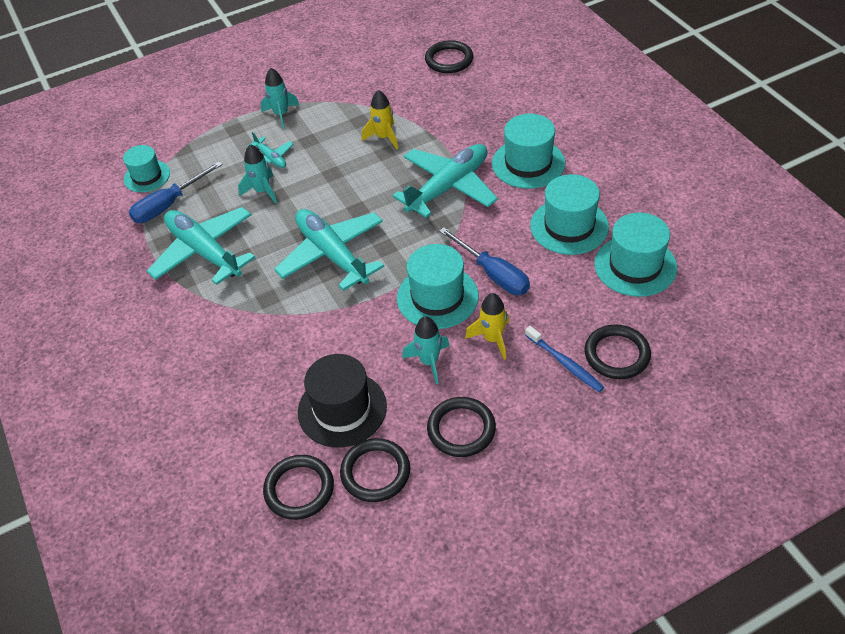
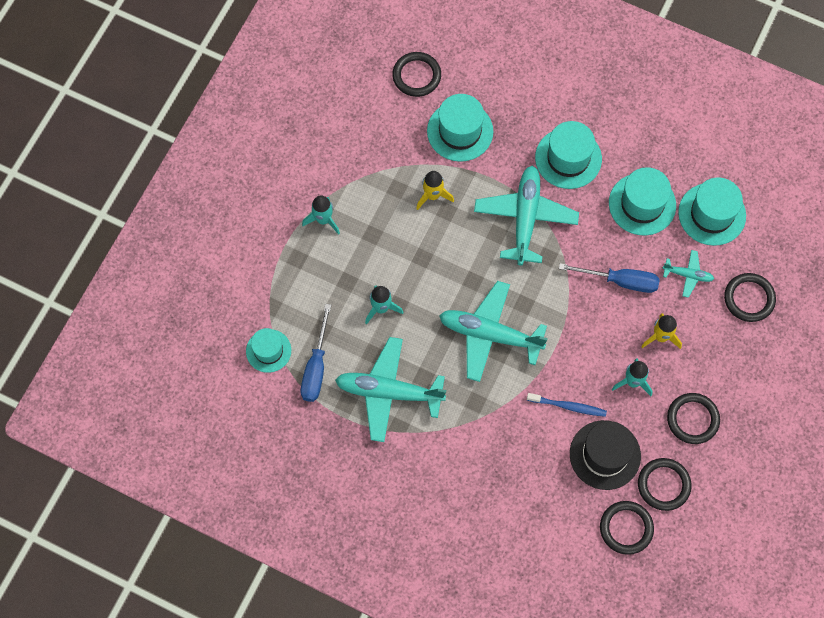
camera: 40 degrees left, 20 degrees up
turquoise plane [247,131,294,168] -> turquoise plane moved to [663,250,714,298]
turquoise hat [397,244,479,329] -> turquoise hat moved to [427,94,493,162]
blue toothbrush [525,326,604,392] -> blue toothbrush moved to [527,393,607,417]

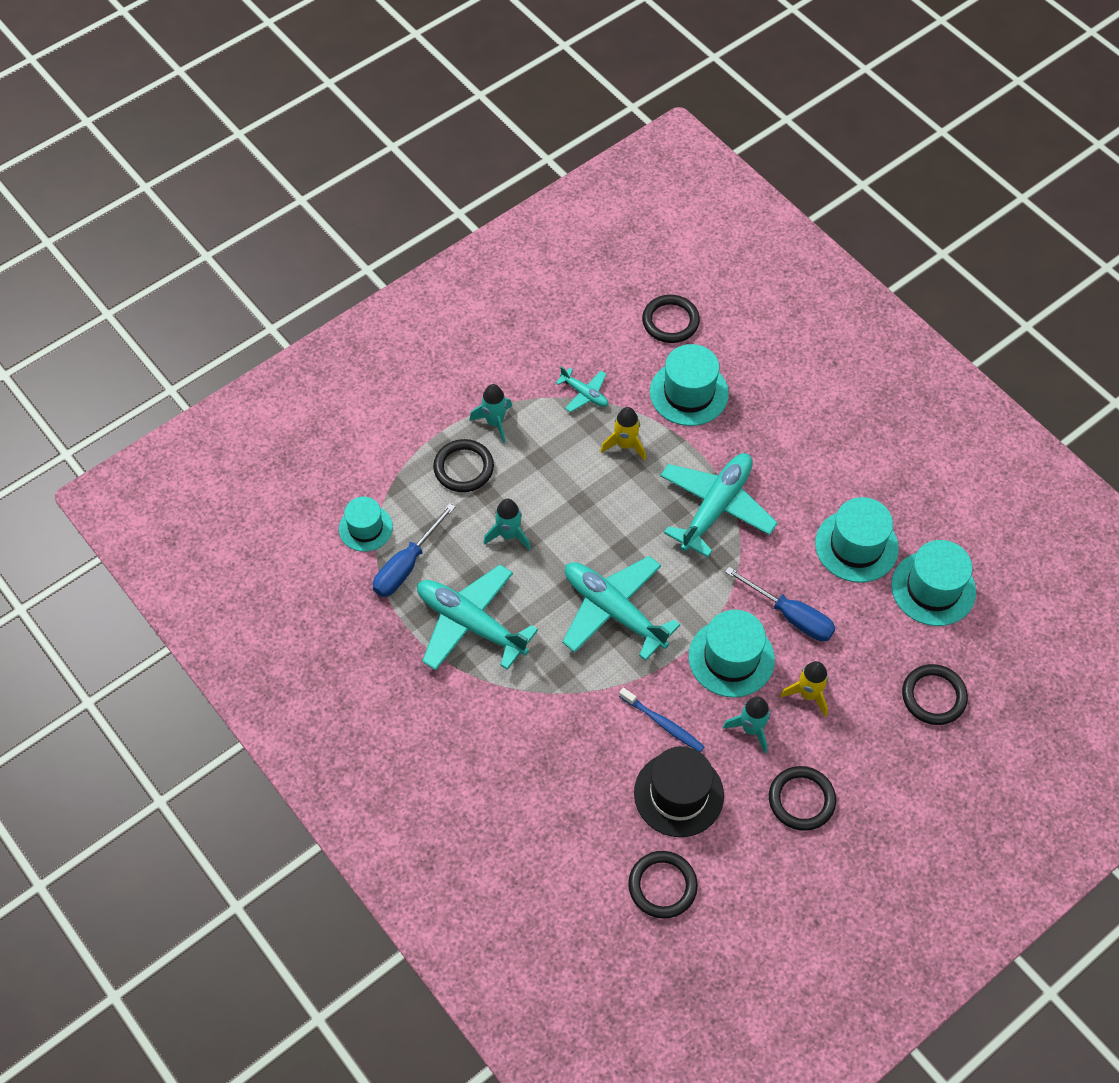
camera: 25 degrees right, 10 degrees down
turquoise hat [535,121,602,189] -> turquoise hat moved to [688,610,775,697]
black ring [638,458,692,511] -> black ring moved to [433,439,494,492]
turquoise plane [663,250,714,298] -> turquoise plane moved to [555,366,608,412]

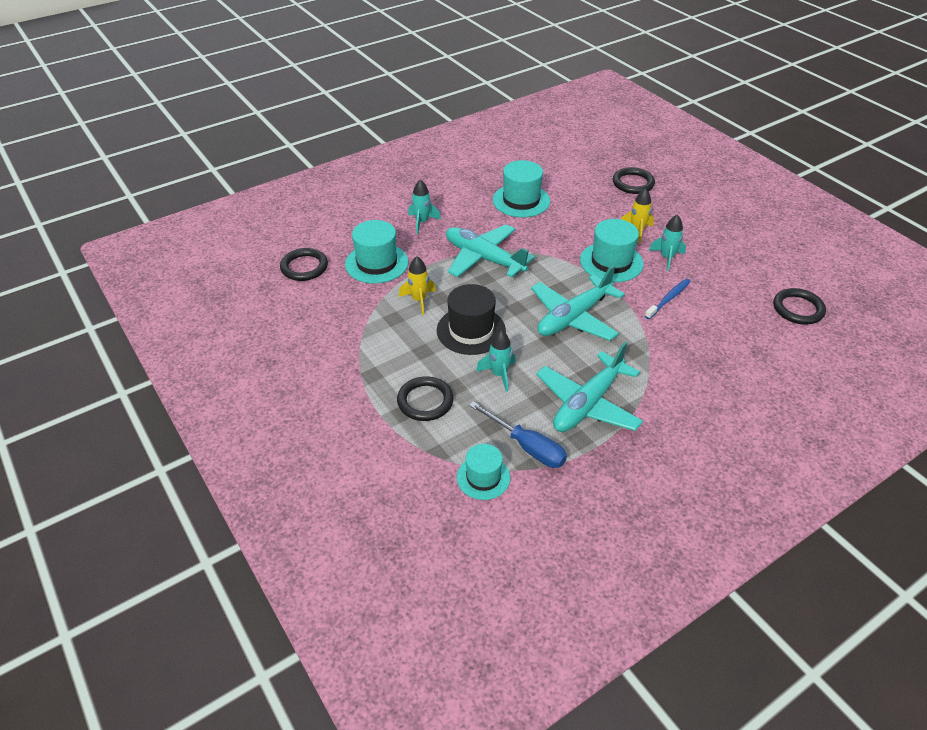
camera: 85 degrees left, 15 degrees down
turquoise rocket [469,384,512,443] -> turquoise rocket moved to [408,180,441,234]
turquoise plane [555,366,608,412] -> none
black hat [634,746,724,837] -> black hat moved to [437,284,506,355]
blue screwdriver [725,567,835,641] -> none
black ring [769,766,836,831] -> none
turquoise hat [891,540,976,626] -> none

